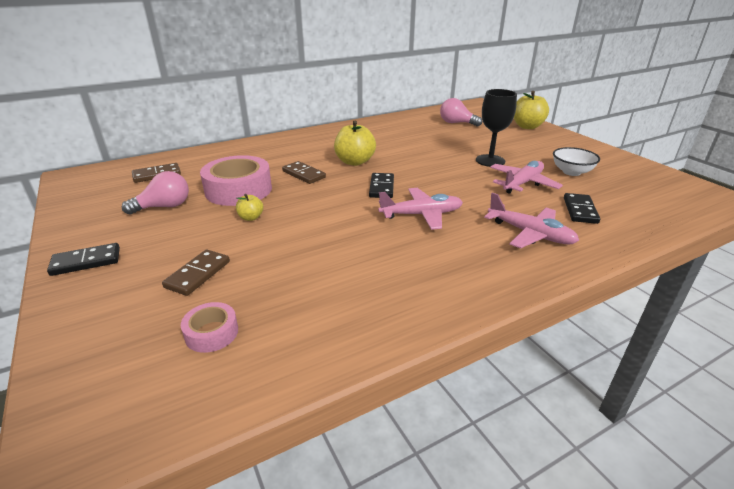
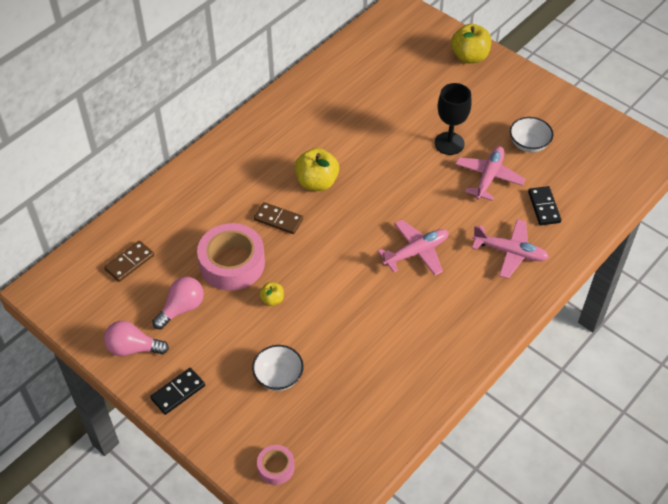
camera: 20 degrees left, 20 degrees up
brown domino [162,250,230,296] -> white bowl [252,345,304,391]
pink tape [181,302,238,353] -> pink tape moved to [257,445,295,485]
black domino [369,173,394,198] -> none
pink light bulb [440,98,482,126] -> pink light bulb moved to [104,321,169,356]

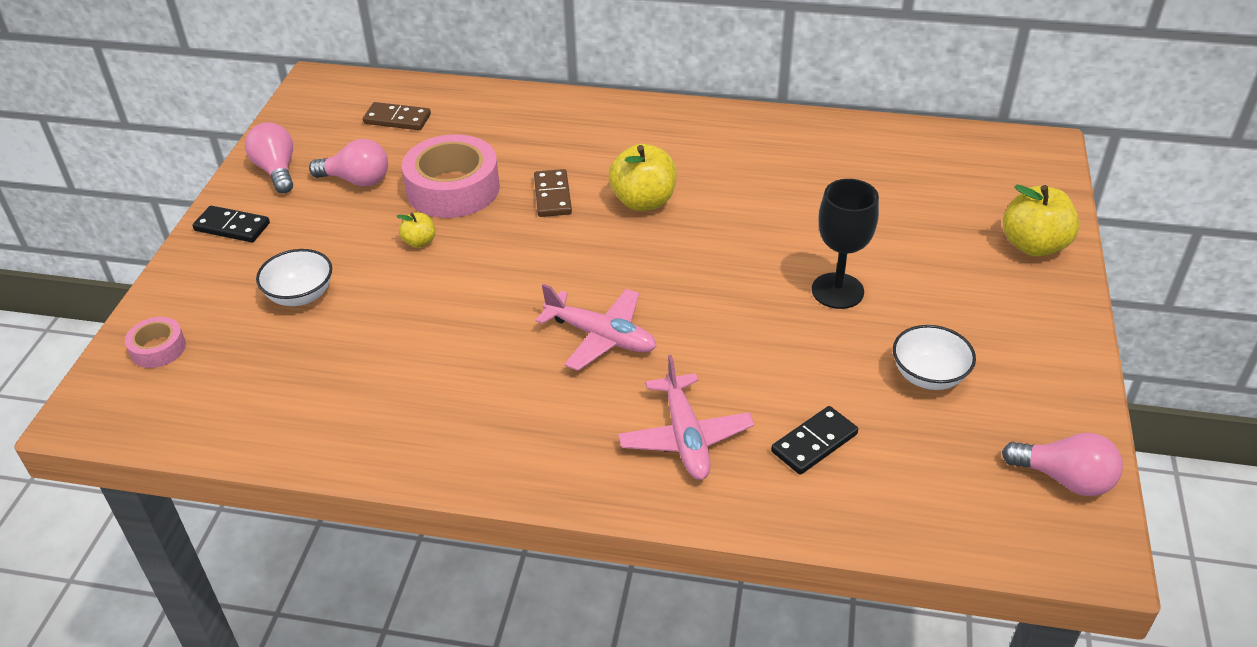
camera: 60 degrees right, 10 degrees down
pink plane [455,146,525,201] -> none
none -> pink light bulb [1002,433,1123,496]

